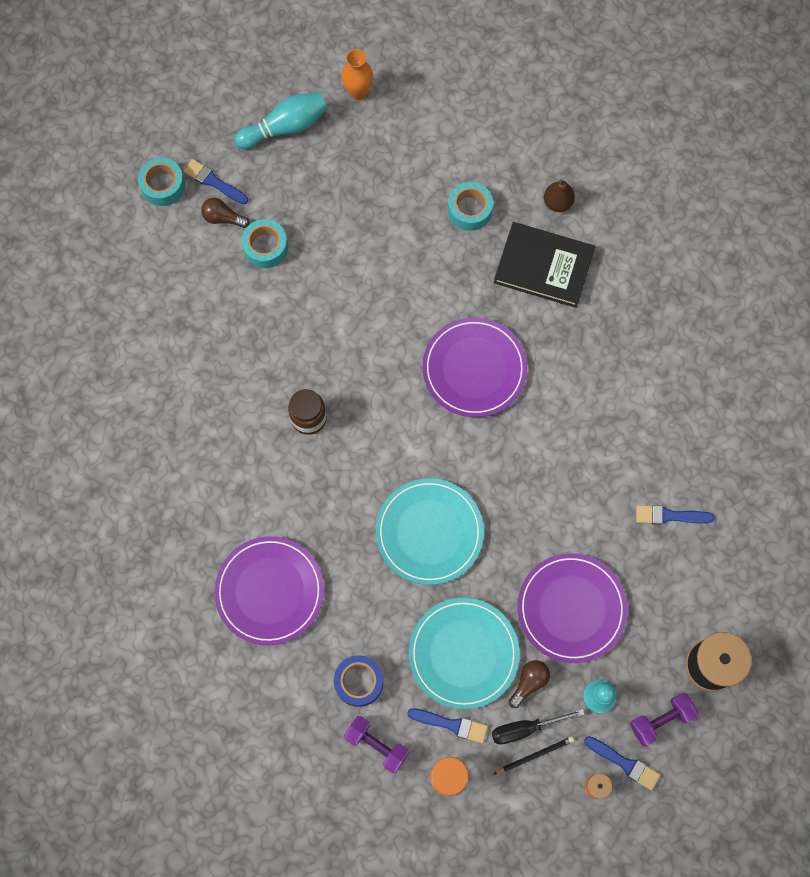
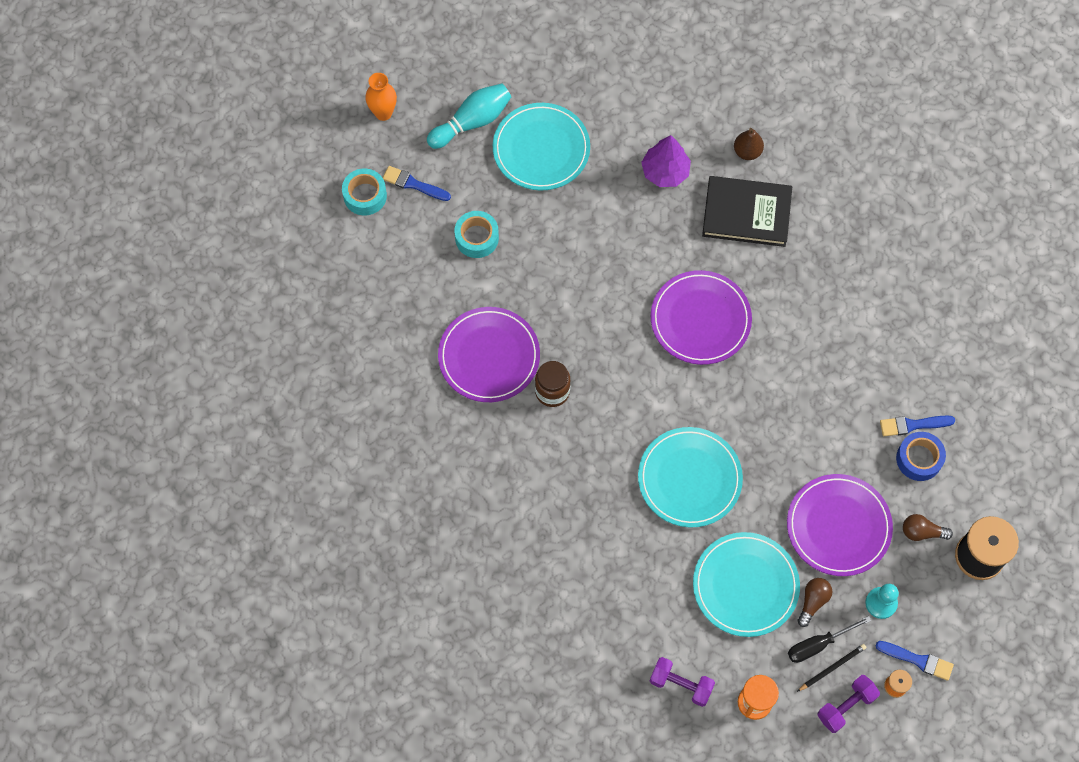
camera: 10 degrees left, 5 degrees down
brown light bulb [201,198,250,228] -> brown light bulb moved to [903,514,953,541]
purple plate [214,536,324,645] -> purple plate moved to [438,307,540,402]
blue tape [334,655,383,707] -> blue tape moved to [896,432,946,481]
orange vase [341,49,373,100] -> orange vase moved to [365,73,397,121]
blue brush [407,708,488,743] -> none
turquoise tape [448,182,493,231] -> purple tree [641,135,691,187]
purple dumbbell [630,693,698,746] -> purple dumbbell moved to [817,675,880,733]
none -> turquoise plate [493,103,590,190]

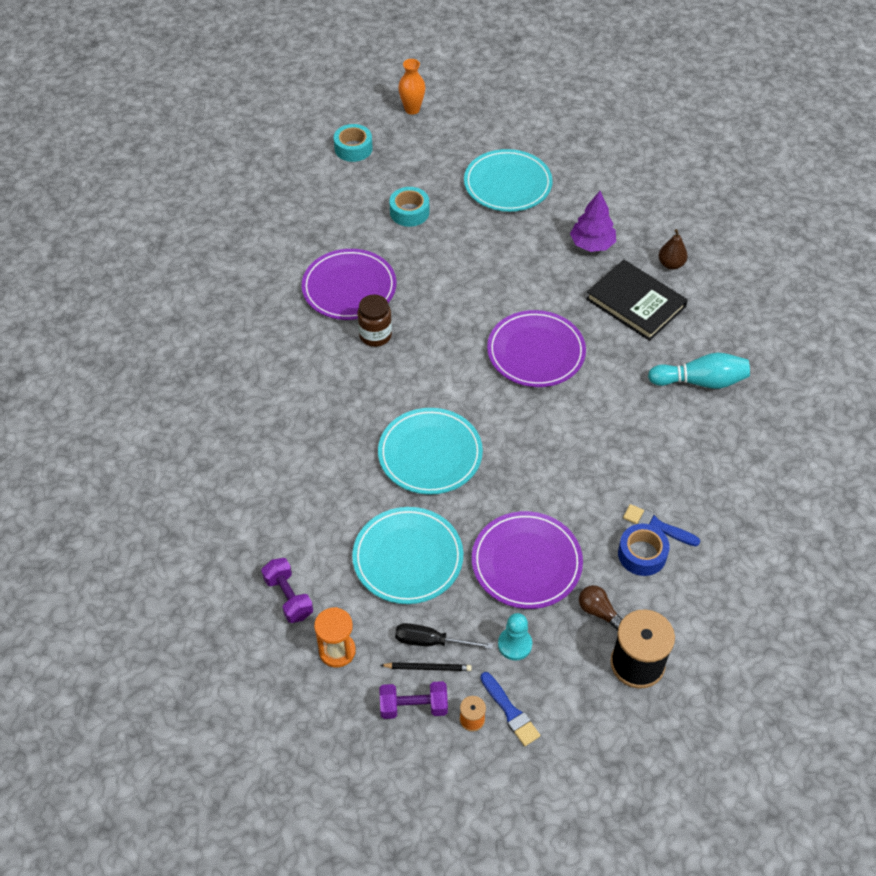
camera: 35 degrees right, 15 degrees down
blue brush [383,166,451,201] -> none
turquoise bowling pin [427,83,511,149] -> turquoise bowling pin moved to [648,353,750,389]
brown light bulb [798,578,832,627] -> none

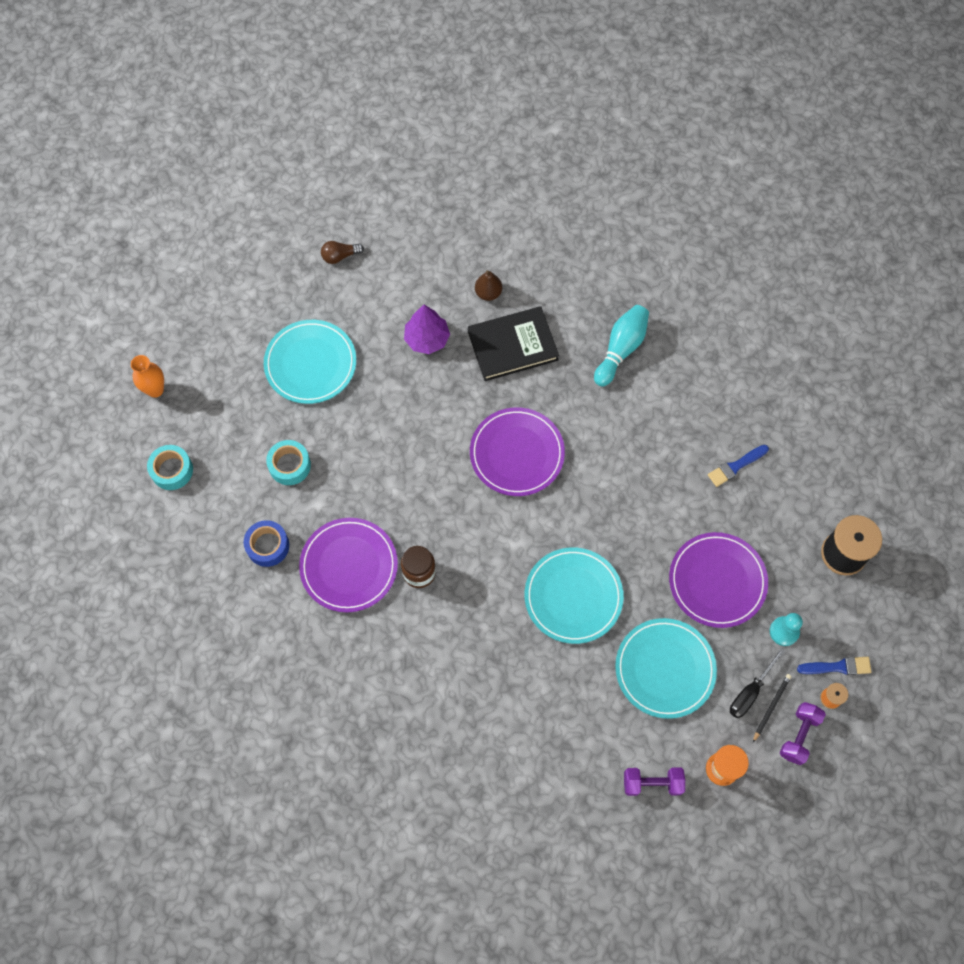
camera: 60 degrees left, 15 degrees up
brown light bulb [579,585,623,631] -> brown light bulb moved to [321,241,364,264]
blue tape [618,524,670,576] -> blue tape moved to [244,520,289,567]

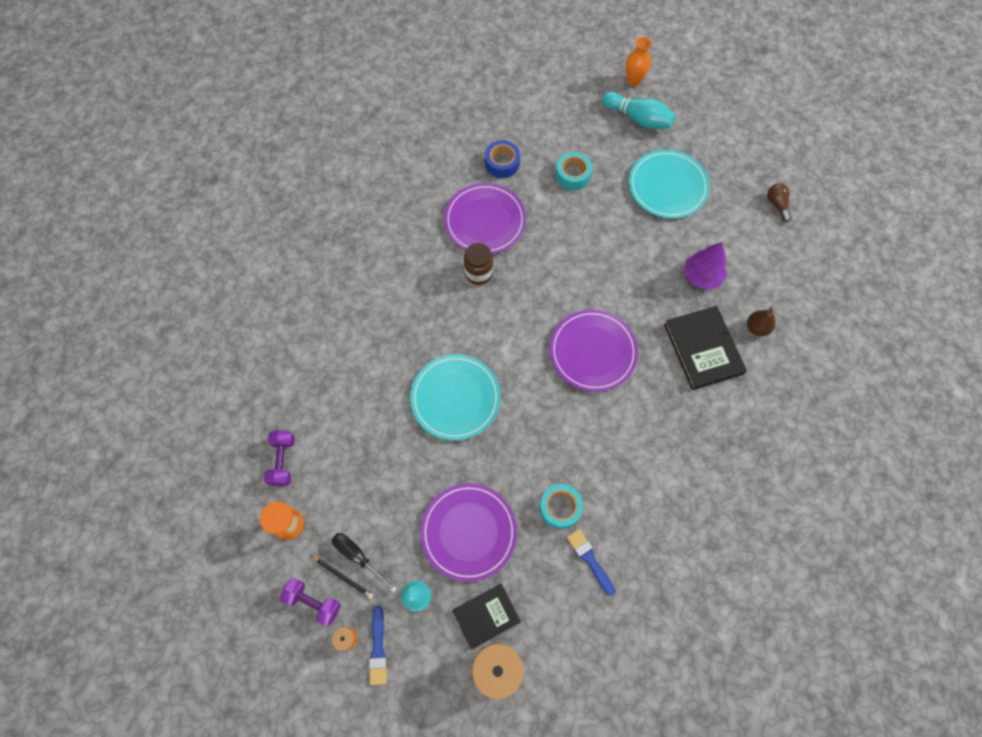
camera: 90 degrees right, 0 degrees up
turquoise tape [147,445,193,490] -> turquoise tape moved to [539,484,583,529]
turquoise bowling pin [594,305,649,387] -> turquoise bowling pin moved to [602,92,676,129]
turquoise plate [615,618,717,719] -> none
none -> black book [453,584,521,650]

